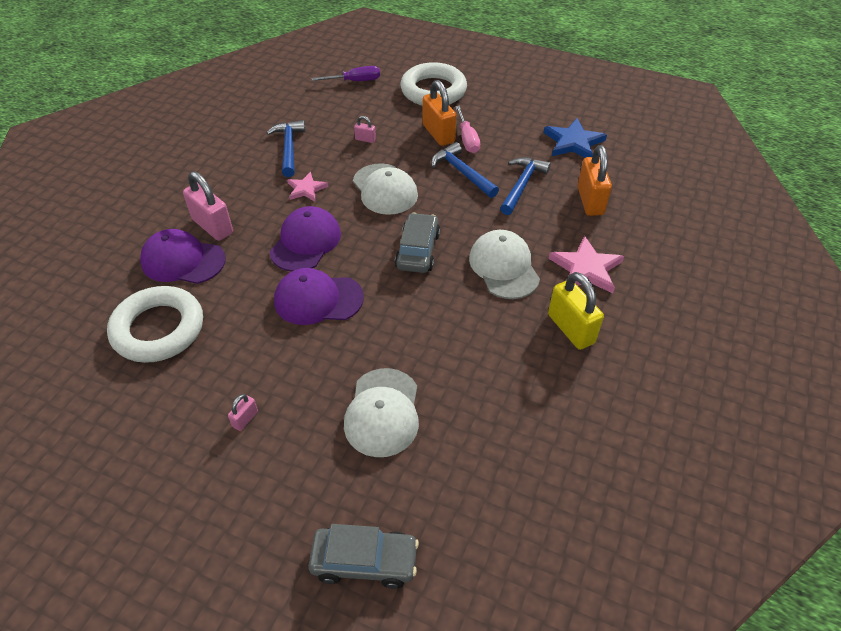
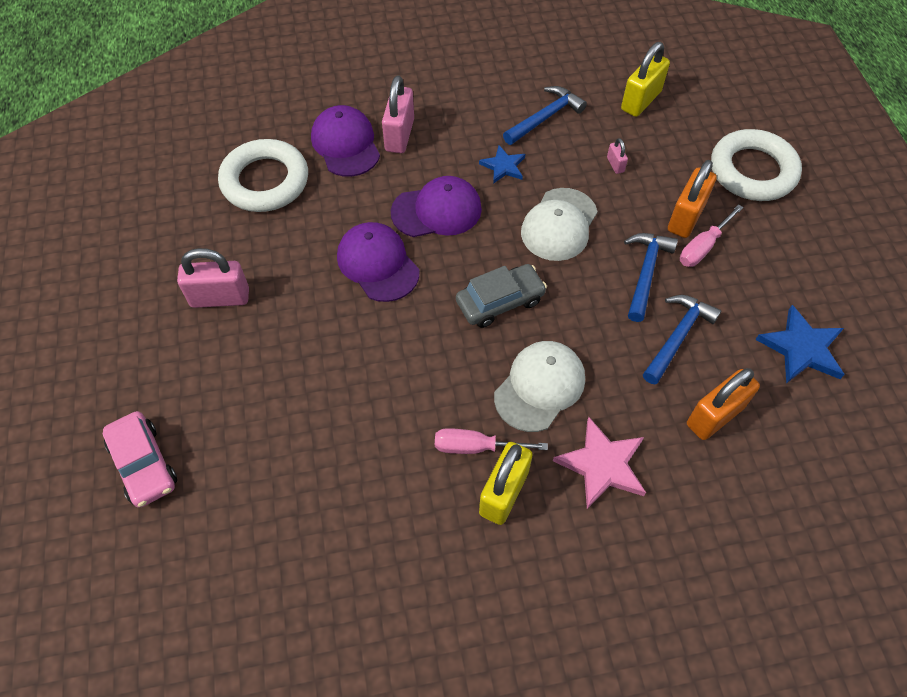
camera: 55 degrees right, 10 degrees up
pink padlock [228,394,258,431] -> pink padlock [177,248,249,308], size x2.13
pink star [287,172,328,202] -> blue star [479,145,525,184]
grey car [309,524,419,589] -> pink car [102,411,177,508]
purple screwdriver [312,66,380,81] -> none
white cap [344,368,419,457] -> none
blue hammer [500,157,551,215] -> blue hammer turned 45 degrees counterclockwise [643,295,721,385]
none -> pink screwdriver [435,428,548,454]
none -> yellow padlock [621,42,670,117]

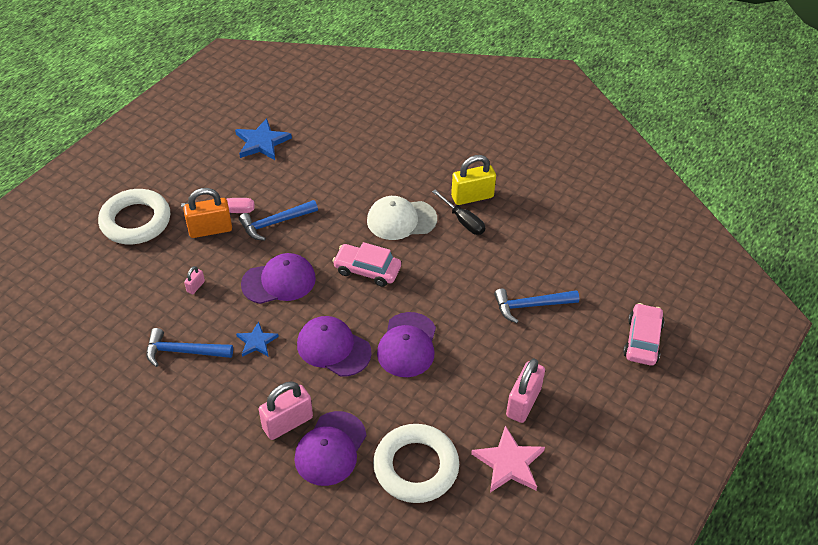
camera: 135 degrees left, 10 degrees down
pink padlock [177,248,249,308] -> pink padlock turned 75 degrees clockwise [506,358,545,423]
pink screwdriver [435,428,548,454] -> black screwdriver [432,189,485,235]
grey car [456,264,547,328] -> pink car [333,242,401,287]
white cap [521,188,598,261] -> purple cap [241,253,316,304]
pink star [553,417,646,509] -> pink star moved to [471,425,545,493]
yellow padlock [621,42,670,117] -> none
blue hammer [643,295,721,385] -> blue hammer moved to [494,289,579,323]
orange padlock [687,368,760,440] -> none

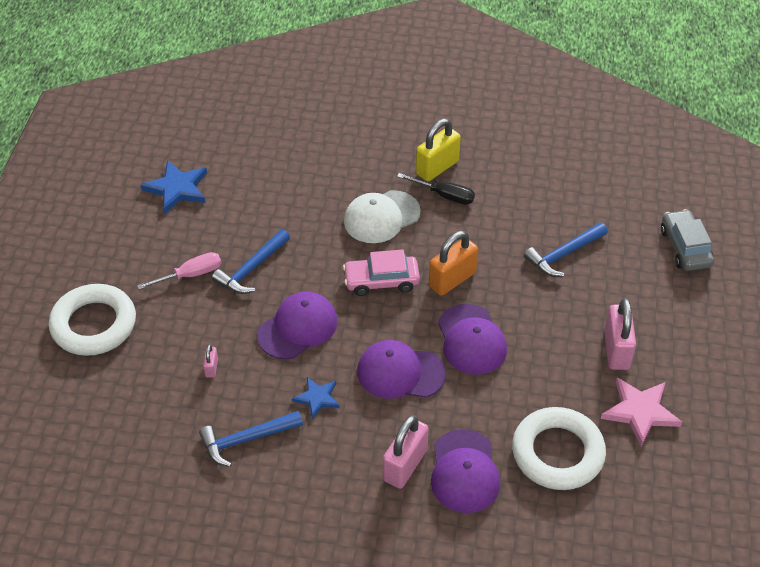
camera: 25 degrees left, 0 degrees up
orange padlock [183,188,232,238] -> orange padlock moved to [429,231,478,296]
pink car [623,303,665,366] -> grey car [661,209,714,271]

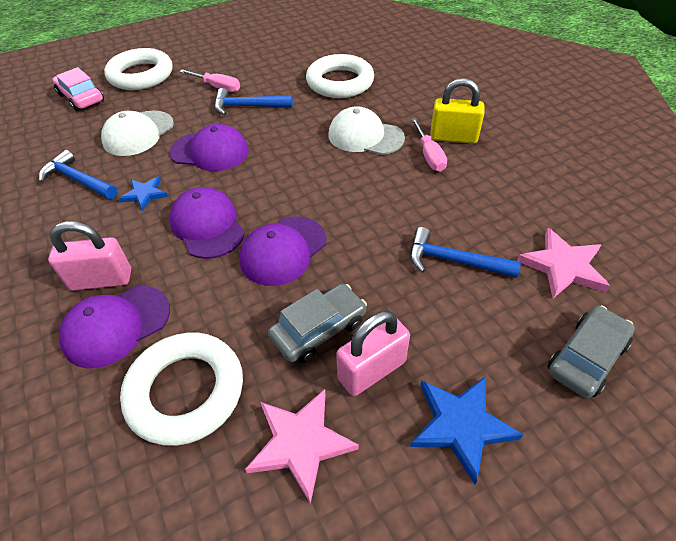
camera: 55 degrees right, 0 degrees up
blue star [141,160,207,214] -> blue star moved to [410,376,523,485]
pink padlock [203,344,218,378] -> white cap [101,110,174,156]
pink car [343,250,420,296] -> pink car moved to [52,67,104,111]
black screwdriver [397,173,475,205] -> pink screwdriver [411,118,447,172]
orange padlock [429,231,478,296] -> none
none -> grey car [268,284,367,363]
none -> white ring [306,54,374,98]
none -> pink star [517,228,610,298]

